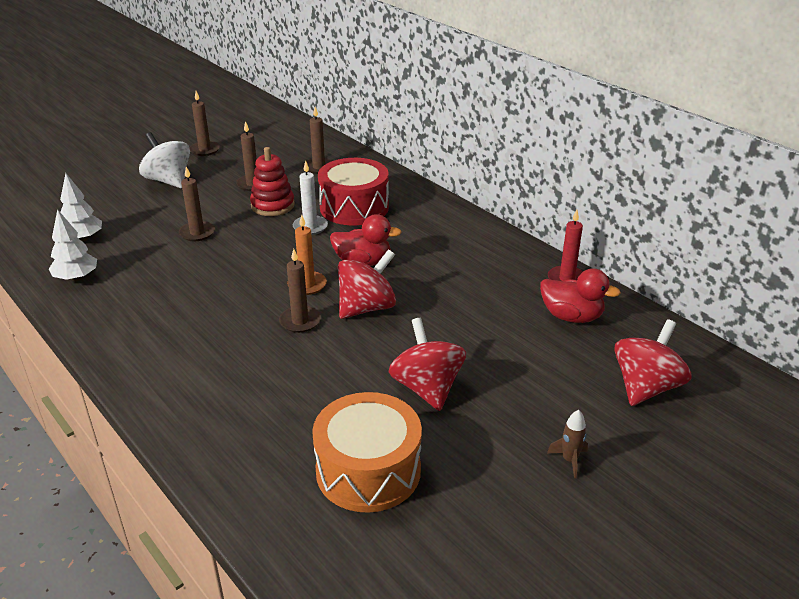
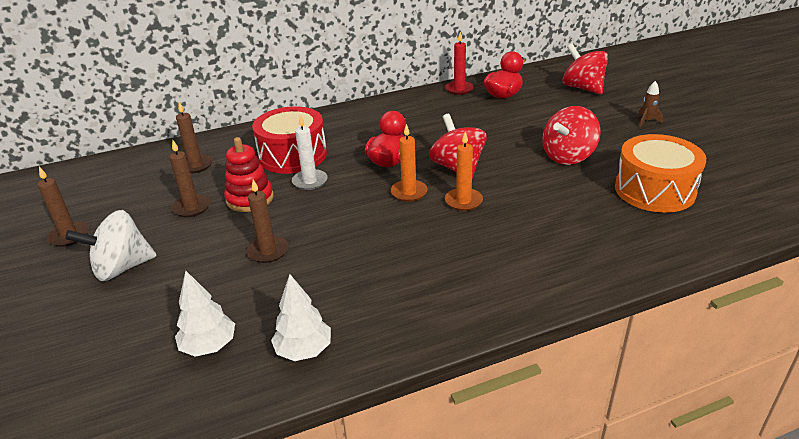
camera: 70 degrees left, 0 degrees up
brown candle [279,249,321,333] -> orange candle [445,132,483,211]
red spinning top [389,318,466,411] -> red spinning top turned 45 degrees counterclockwise [542,106,601,165]

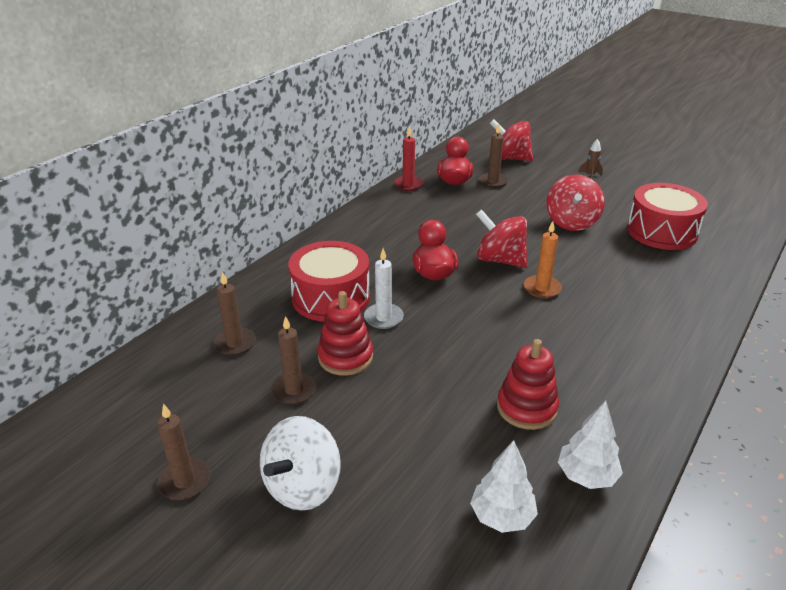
camera: 35 degrees left, 0 degrees up
brown candle [247,179,288,263] -> brown candle moved to [479,124,508,188]
orange candle [391,124,428,202] -> none
orange drum [615,134,706,213] -> red drum [627,183,708,250]
none -> red stacking toy [497,339,559,430]

